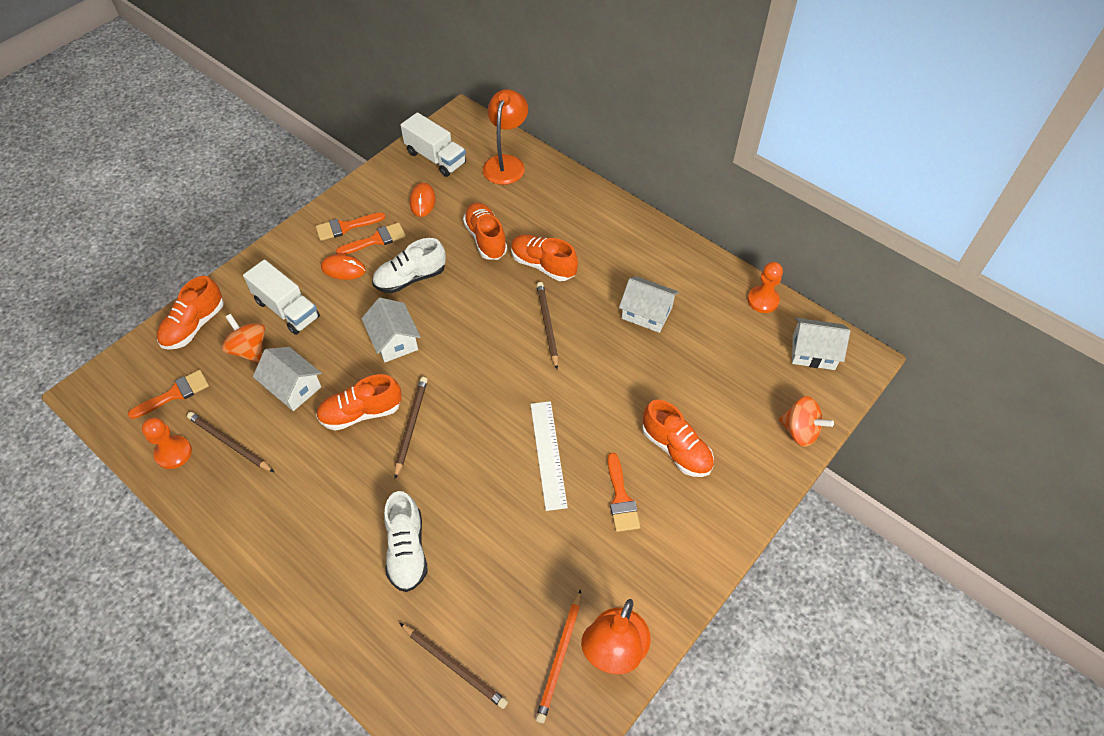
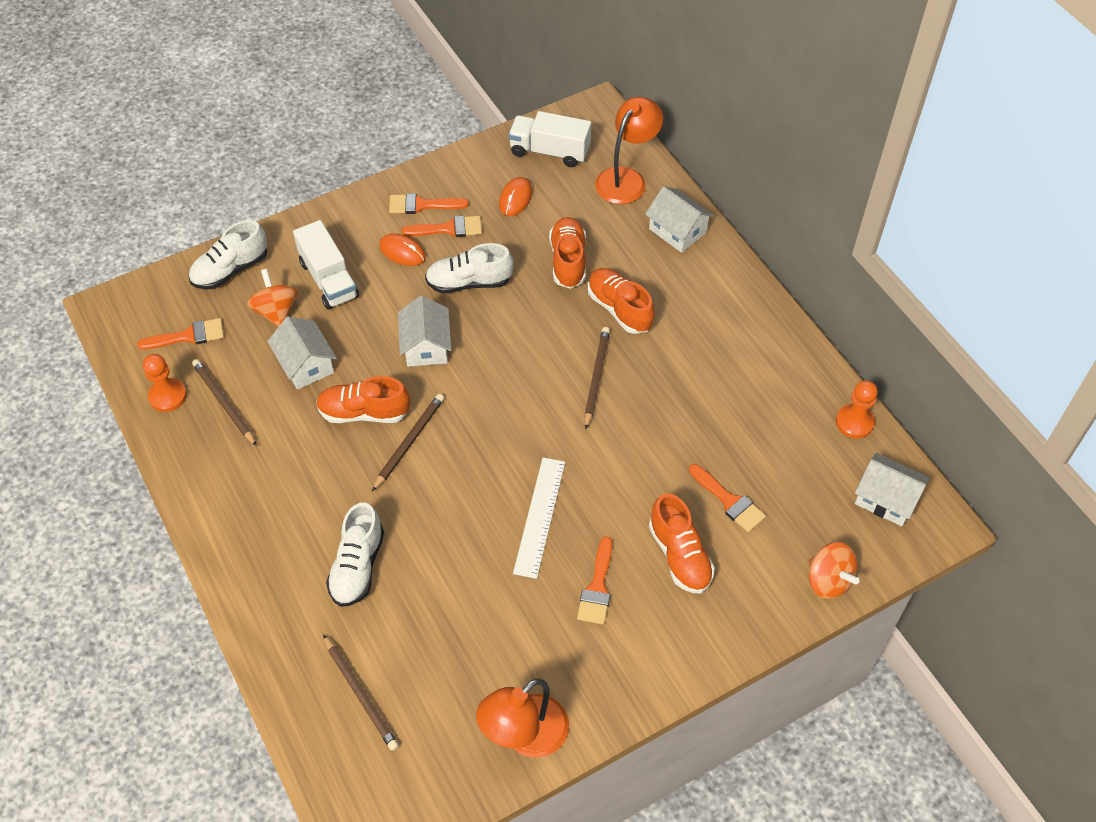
camera: 20 degrees right, 0 degrees up
orange shoe [157,276,224,350] -> white shoe [188,220,267,290]
white truck [401,112,466,177] -> white truck turned 135 degrees clockwise [508,111,591,167]
orange pencil [536,589,581,723] -> none
white house [619,276,679,333] -> white house moved to [645,186,714,253]
none -> orange brush [689,464,766,532]

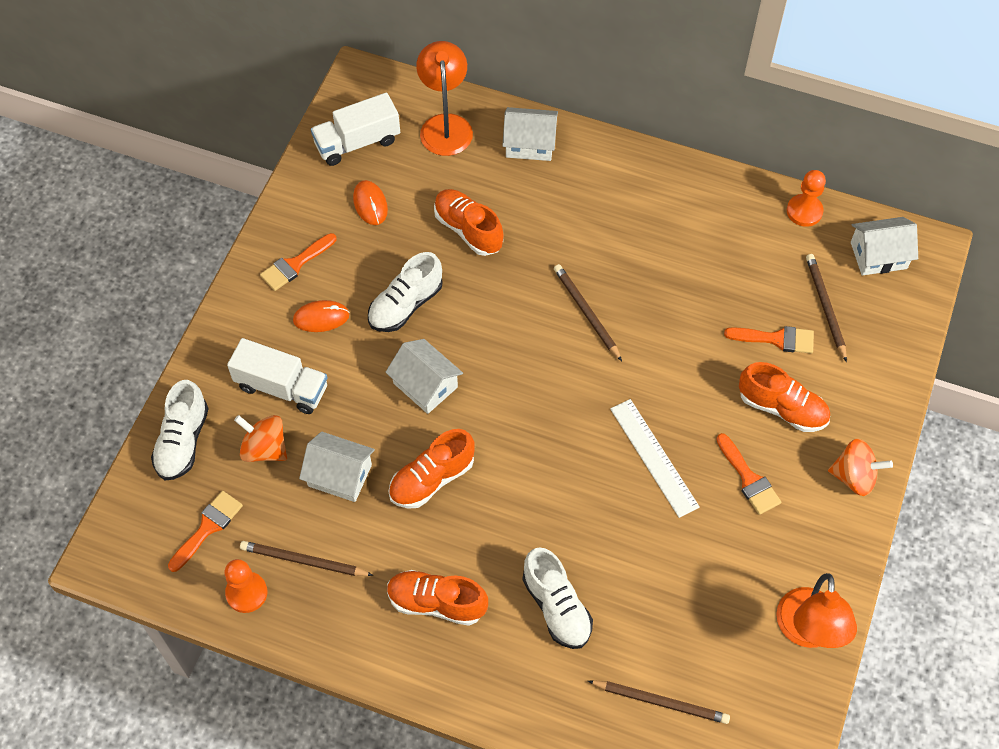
camera: 40 degrees left, 5 degrees up
brown pencil [372,394,444,491] -> brown pencil moved to [806,254,847,362]
orange brush [401,216,482,237] -> none
orange shoe [588,268,655,334] -> orange shoe moved to [387,570,488,626]
orange spinning top [809,542,859,599] -> orange spinning top moved to [828,439,893,496]

